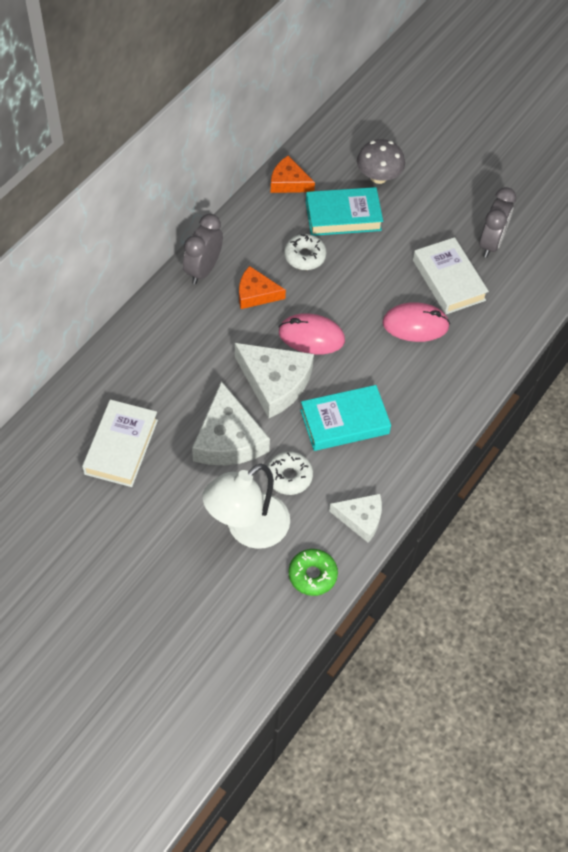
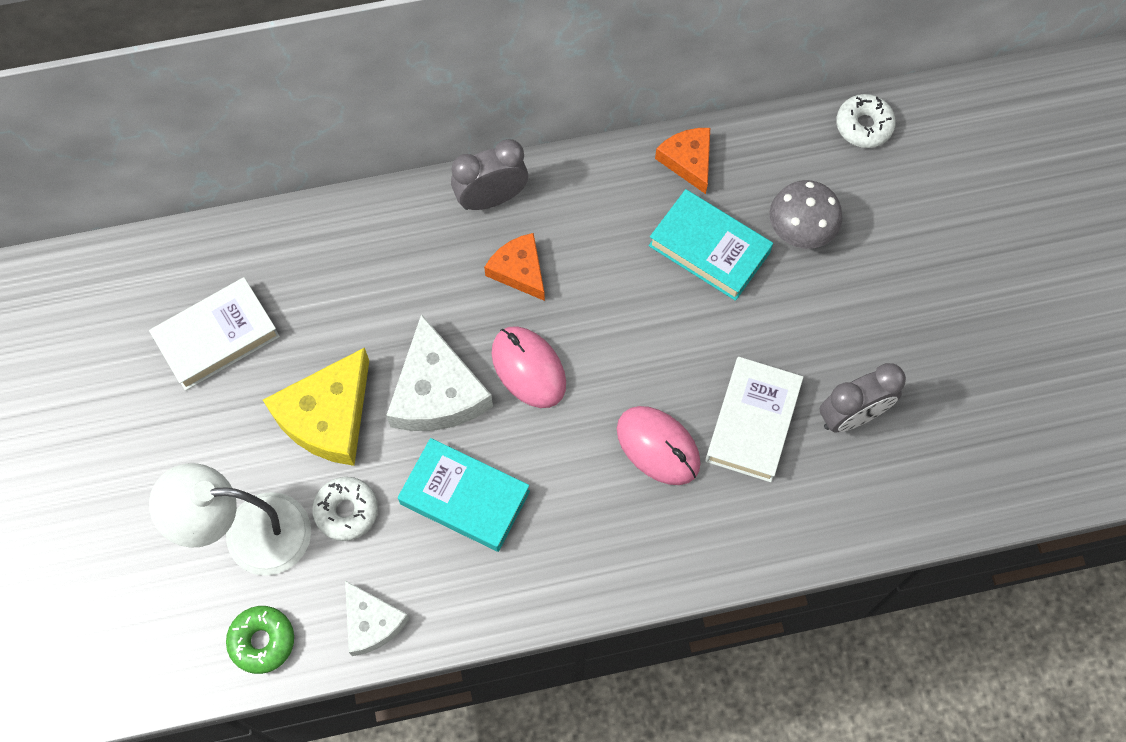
camera: 45 degrees right, 10 degrees up
white cheese [192,381,270,465] -> yellow cheese [263,347,369,466]
white donut [284,234,326,270] -> white donut moved to [836,94,896,148]

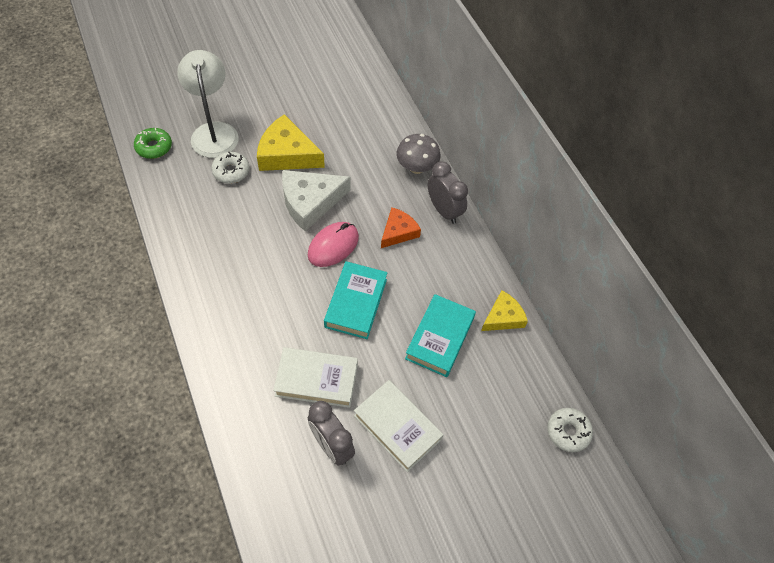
camera: 75 degrees right, 10 degrees down
white book [149,277,280,391] -> white book moved to [354,380,443,472]
white cheese [345,581,410,656] -> none
turquoise book [398,438,530,552] -> turquoise book moved to [324,261,388,339]
pink mouse [617,406,701,485] -> none
orange cheese [655,128,710,194] -> yellow cheese [481,290,528,331]
grey mushroom [769,180,842,249] -> grey mushroom moved to [396,134,441,174]

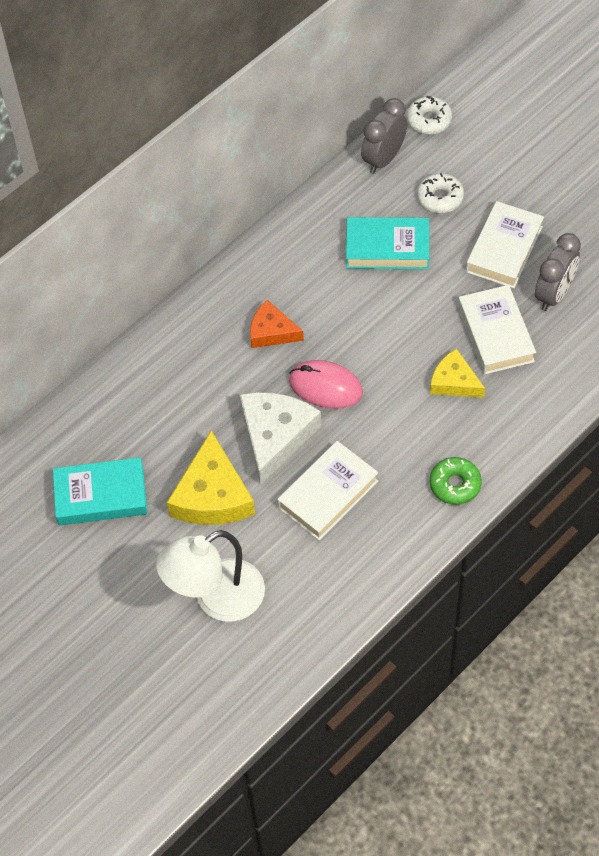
camera: 105 degrees left, 0 degrees up
green donut [134,128,172,159] -> green donut moved to [429,457,482,505]
white donut [211,152,249,184] -> white donut moved to [417,173,464,213]
white cheese [282,170,350,231] -> white cheese turned 120 degrees counterclockwise [239,392,321,485]
turquoise book [324,261,388,339] -> turquoise book moved to [53,457,147,525]
grey mushroom [396,134,441,174] -> none
grey clock [428,161,468,224] -> grey clock moved to [361,98,407,174]
yellow cheese [481,290,528,331] -> yellow cheese moved to [430,349,485,398]
none -> white book [277,441,379,541]

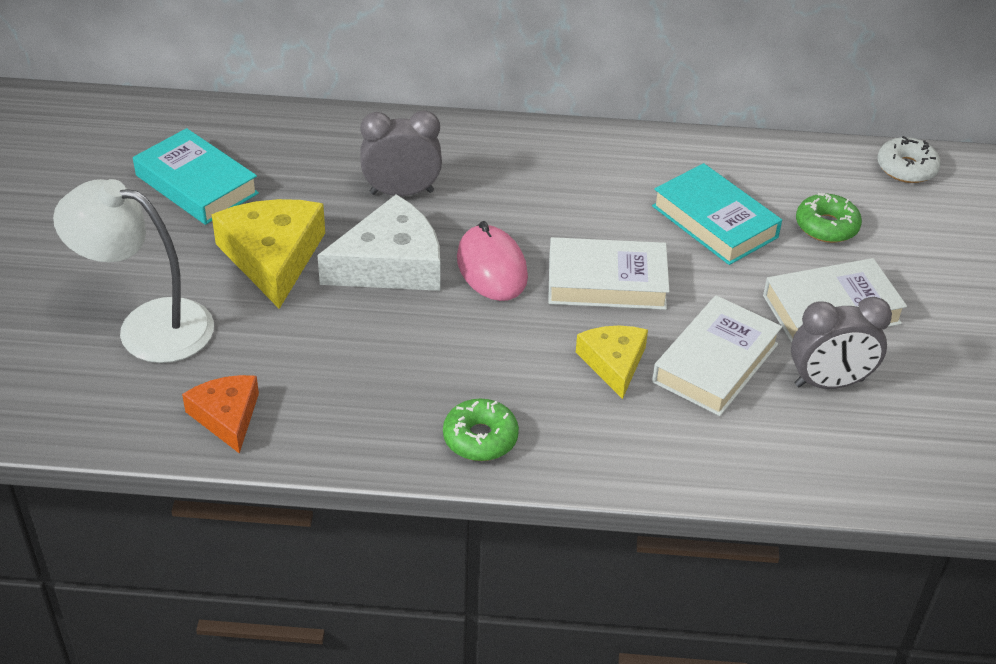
camera: 45 degrees right, 15 degrees down
yellow cheese [167,430,255,525] -> yellow cheese turned 120 degrees clockwise [212,199,325,309]
orange cheese [250,300,304,348] -> orange cheese moved to [182,375,259,454]
white book [277,441,379,541] -> white book moved to [548,237,670,310]
grey clock [361,98,407,174] -> grey clock moved to [360,110,442,196]
white donut [417,173,464,213] -> green donut [796,193,862,243]

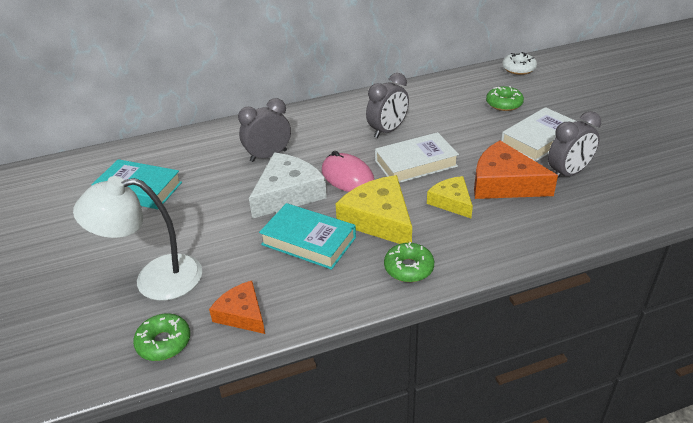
camera: 20 degrees left, 5 degrees down
yellow cheese [212,199,325,309] -> yellow cheese moved to [336,175,412,244]
turquoise book [652,163,782,265] -> turquoise book moved to [259,203,356,270]
white book [652,295,782,416] -> orange cheese [474,141,558,199]
none -> green donut [133,313,190,361]
none -> grey clock [366,73,409,138]

